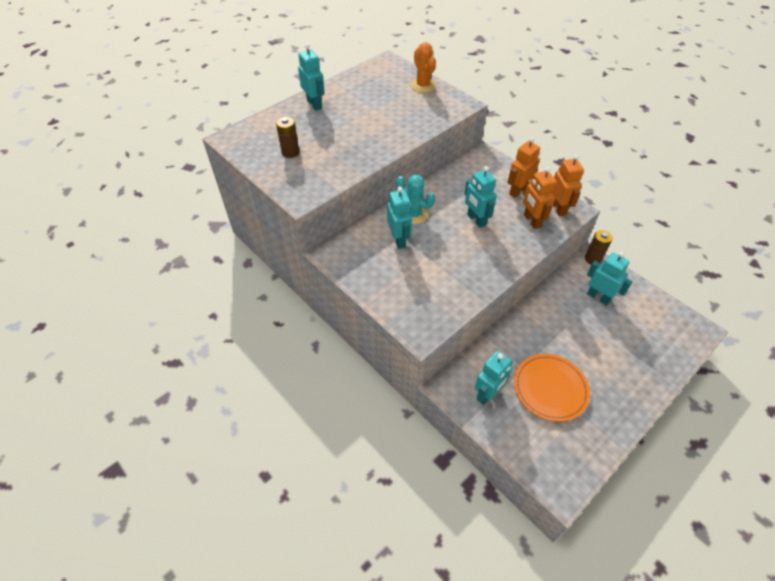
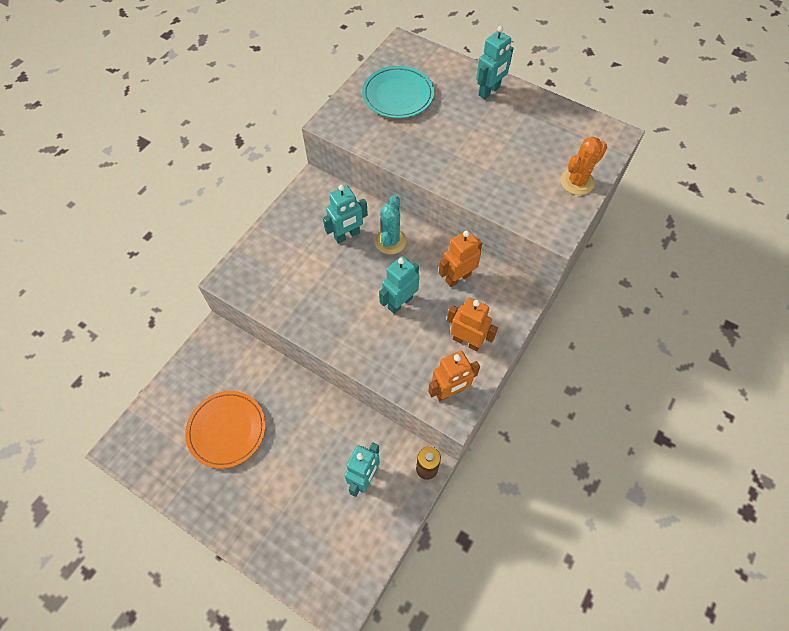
camera: 75 degrees right, 10 degrees up
brown battery [276,117,299,158] -> turquoise plate [362,66,434,118]
turquoise robot [475,351,513,405] -> none
orange robot [523,167,557,229] -> orange robot moved to [439,230,482,287]

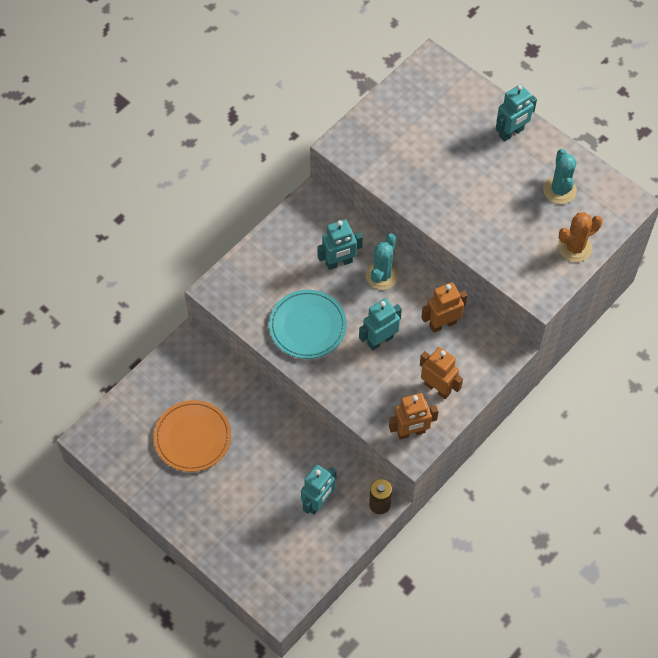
camera: 10 degrees right, 0 degrees up
turquoise plate [362,66,434,118] -> turquoise plate moved to [269,290,347,359]
none -> turquoise cactus [543,149,577,204]

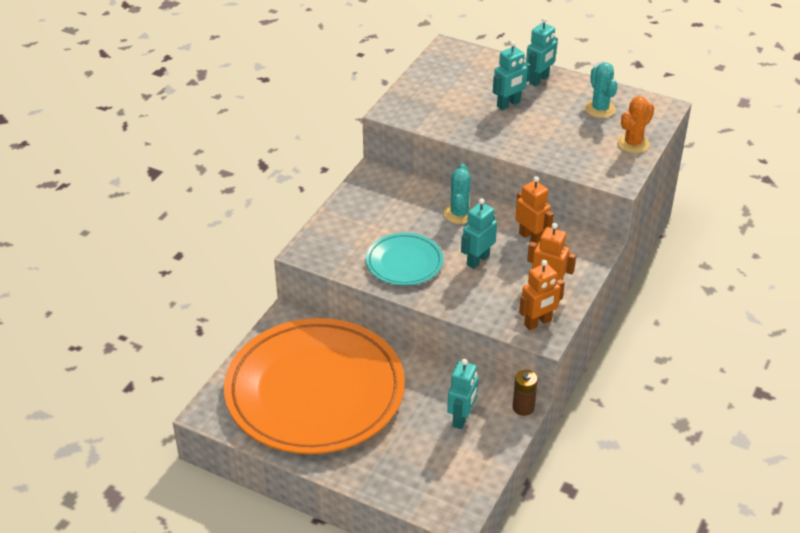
camera: 15 degrees left, 20 degrees down
orange plate [154,400,231,472] -> orange plate [224,318,405,454], size x2.22
turquoise robot [317,220,363,270] -> turquoise robot moved to [493,41,531,110]
orange robot [421,282,468,333] -> orange robot turned 90 degrees clockwise [515,176,554,245]

